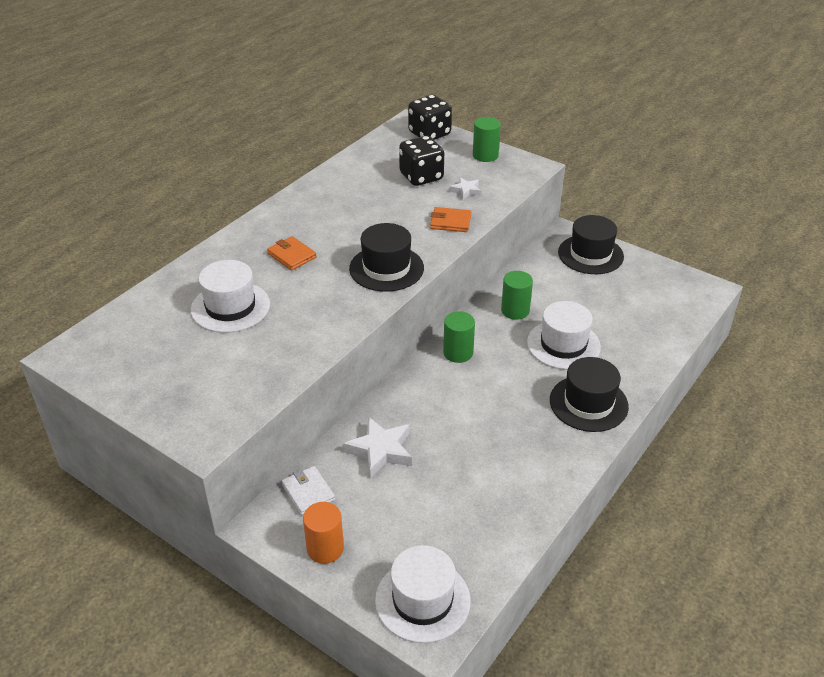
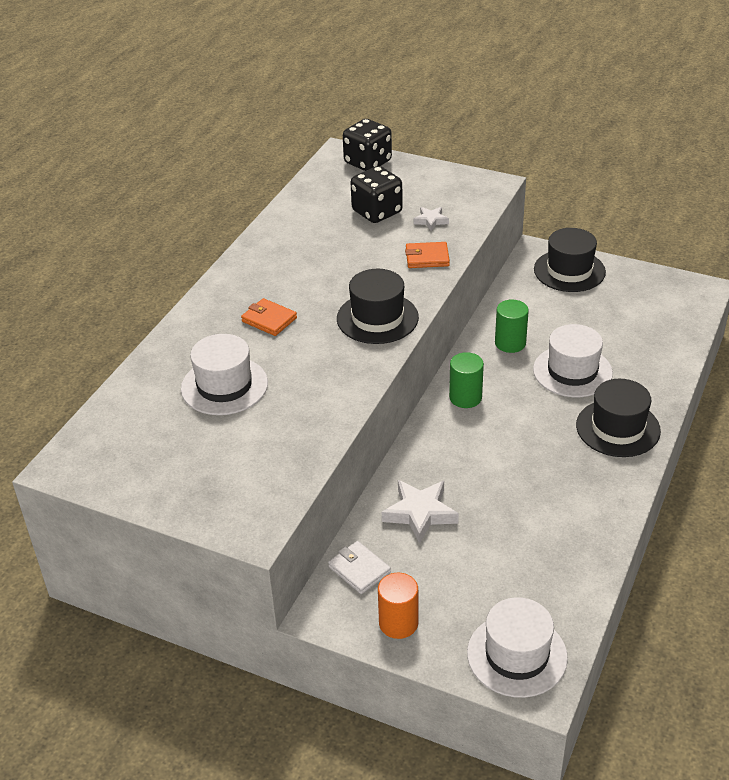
camera: 10 degrees left, 0 degrees up
green cylinder [473,117,501,162] -> none

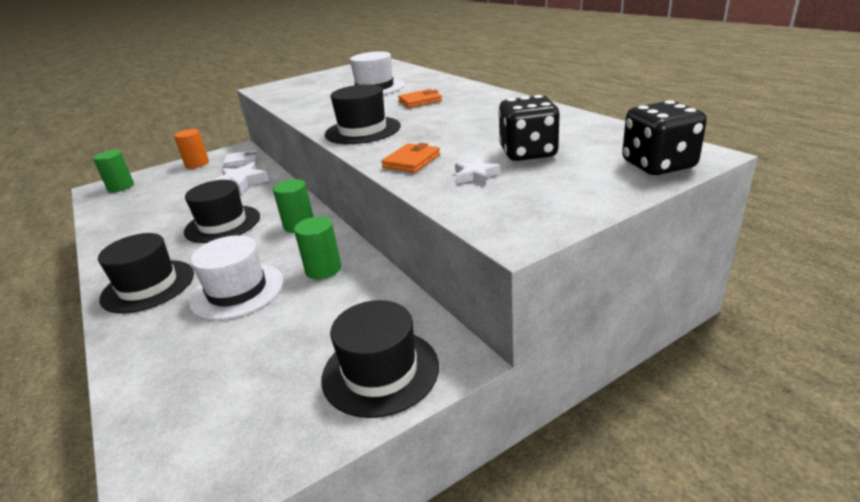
camera: 125 degrees right, 10 degrees down
white hat [467,597,568,698] -> green cylinder [93,150,134,192]
none -> black hat [184,180,260,243]

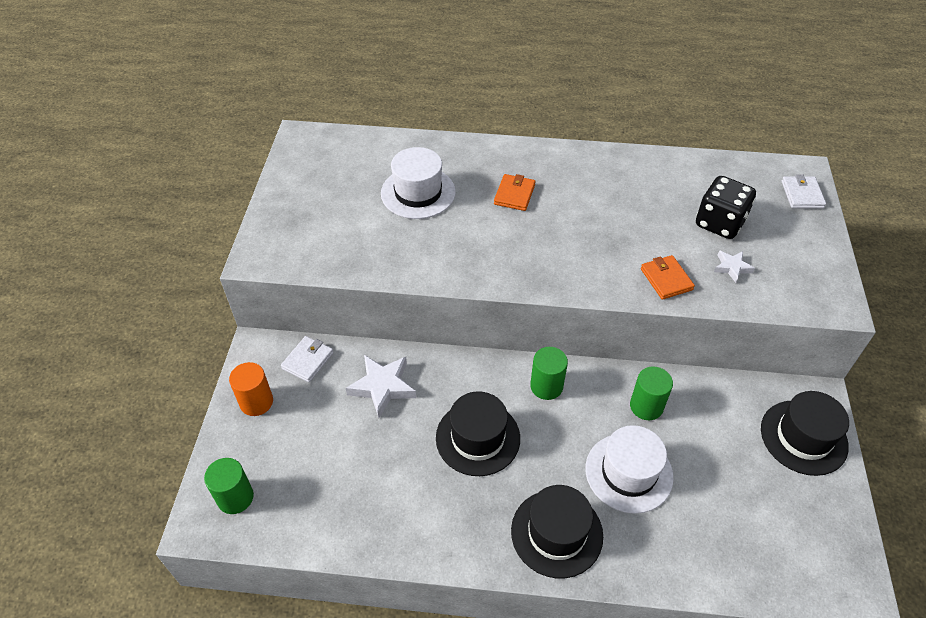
camera: 55 degrees left, 20 degrees up
black hat [325,84,401,144] -> none
black dice [622,100,707,175] -> white wallet [781,174,826,209]

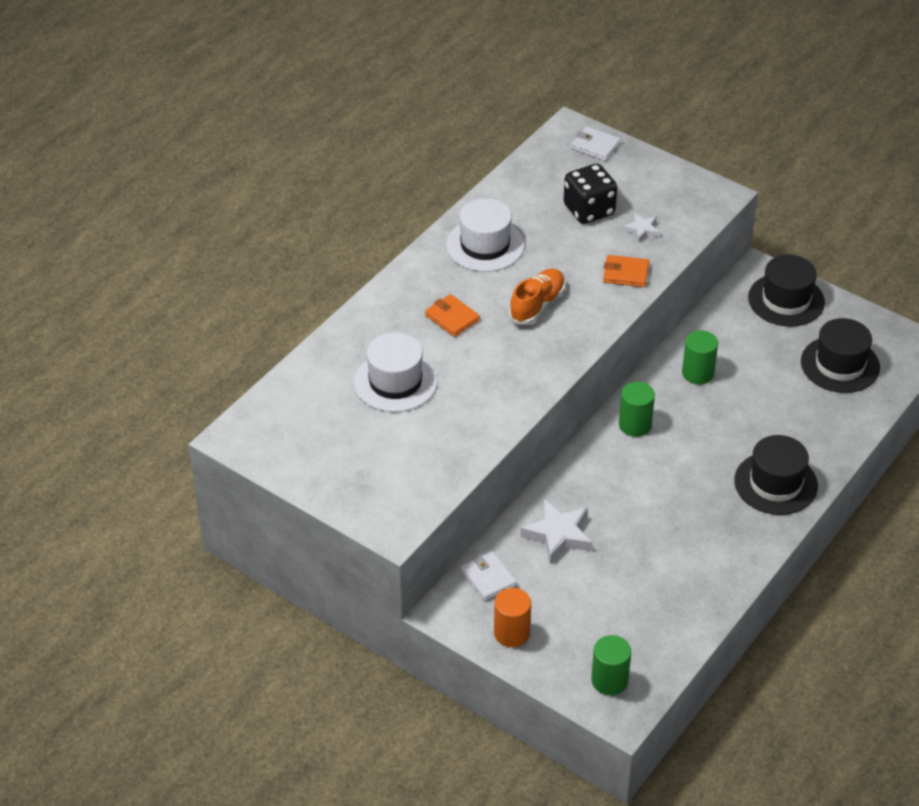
camera: 60 degrees left, 5 degrees down
black hat [436,391,520,476] -> black hat moved to [801,318,880,393]
white hat [586,425,674,514] -> white hat moved to [446,198,524,272]
none -> orange shoe [509,269,565,325]

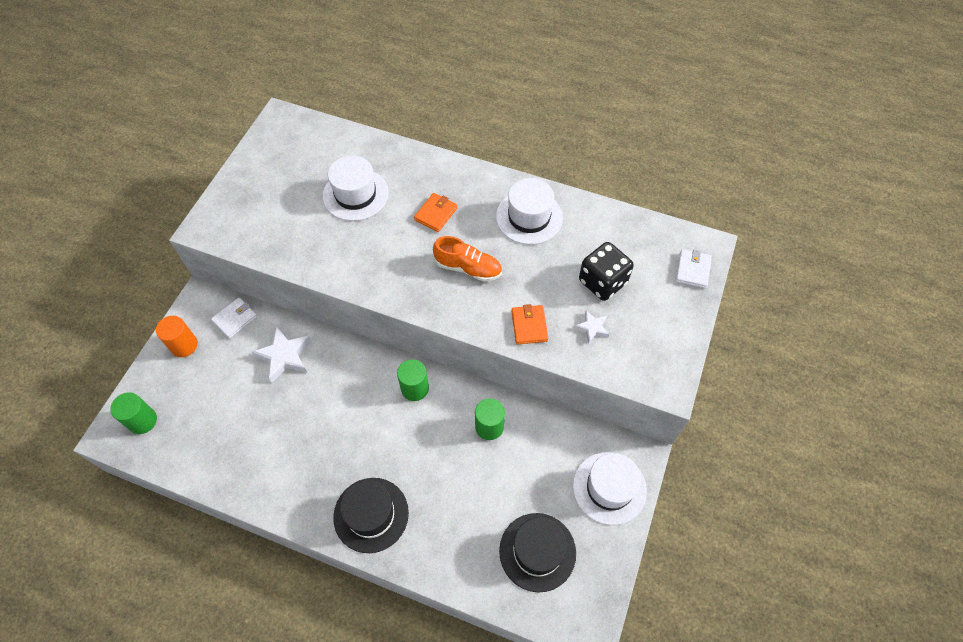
camera: 75 degrees right, 15 degrees up
black hat [748,255,825,327] -> white hat [573,452,647,525]

